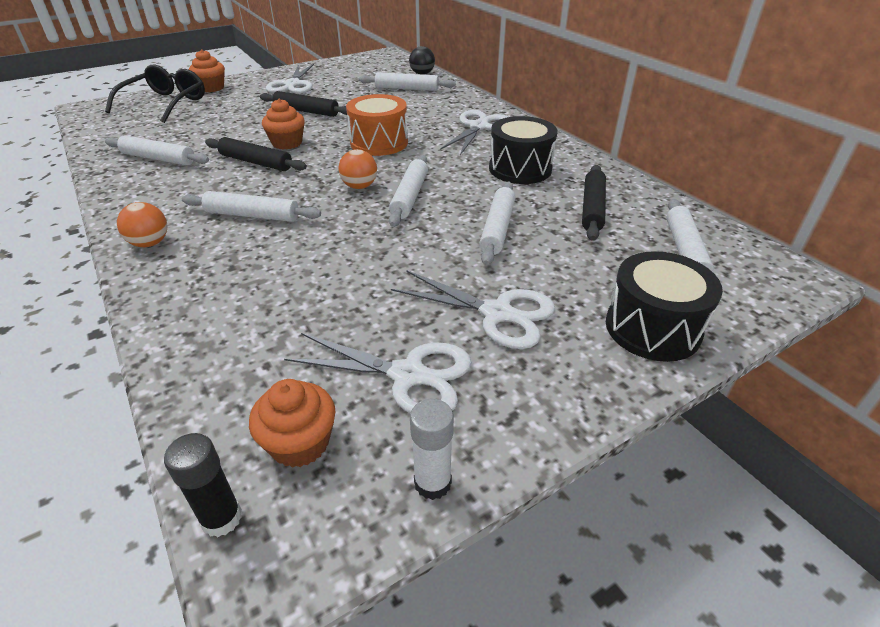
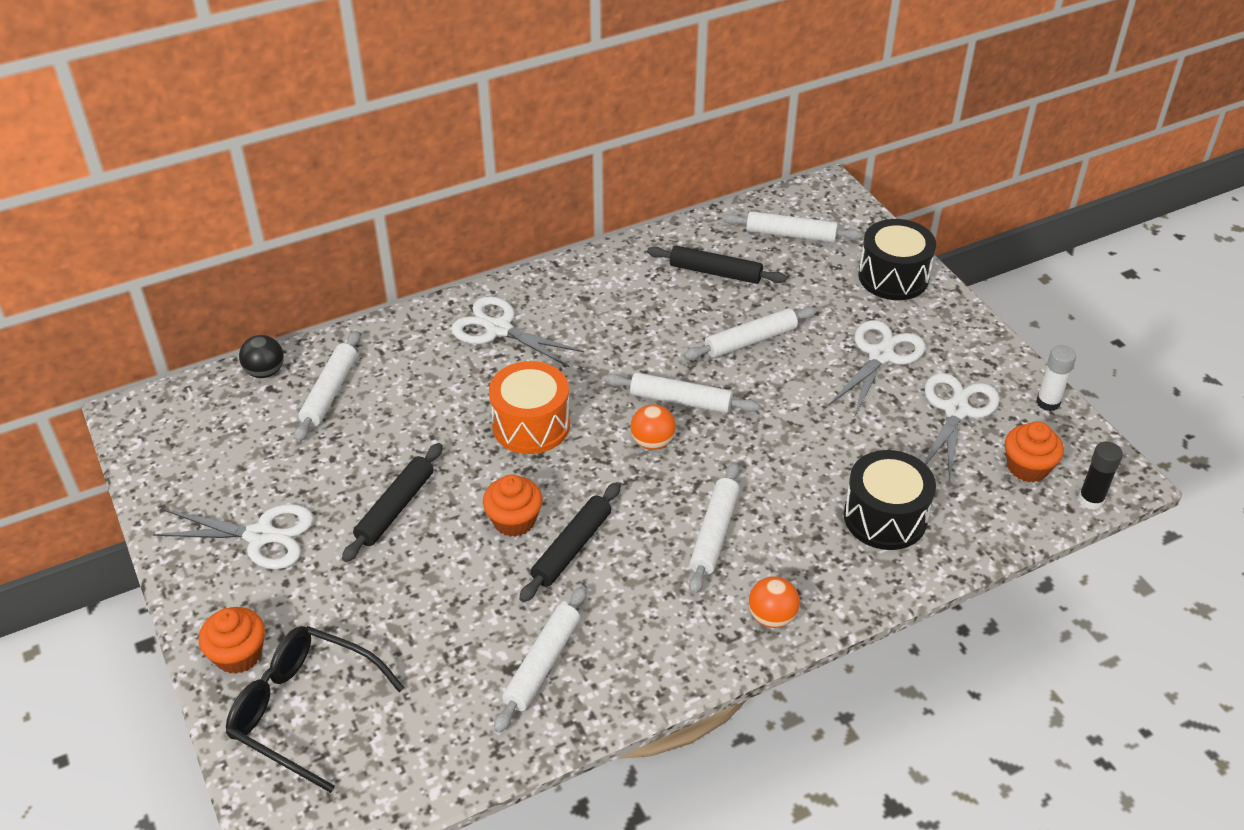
camera: 85 degrees left, 5 degrees up
white rolling pin [479,182,516,265] -> white rolling pin turned 45 degrees counterclockwise [684,307,817,360]
black drum [489,116,557,184] -> black drum moved to [844,450,936,550]

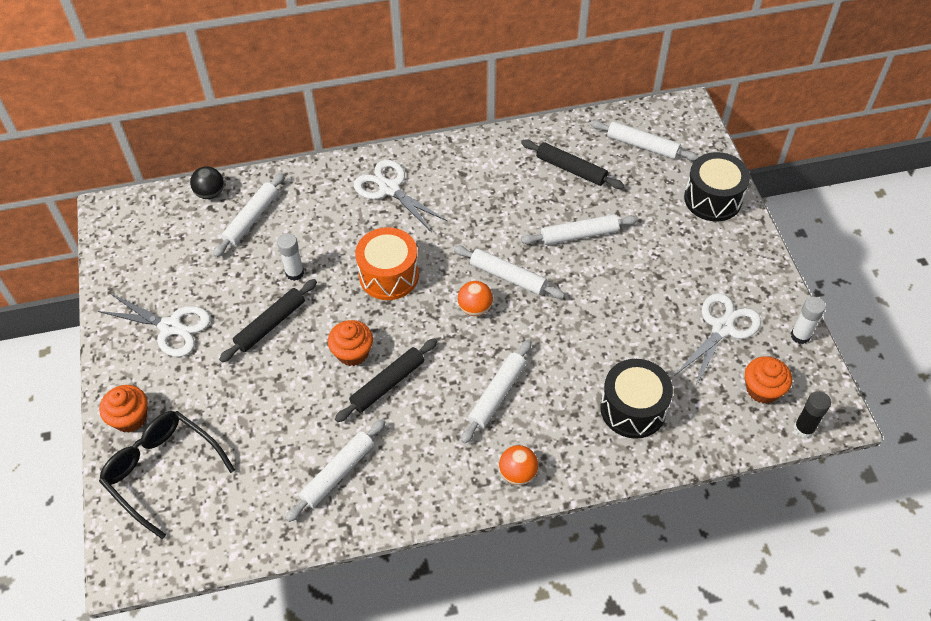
camera: 15 degrees right, 10 degrees up
white scissors [829,320,925,418] -> none
none -> white glue stick [277,233,304,281]

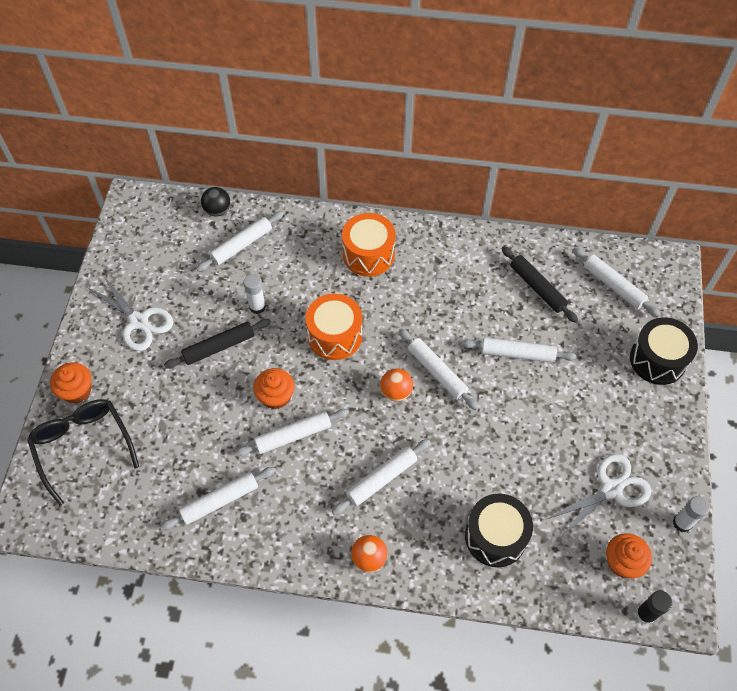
camera: 20 degrees right, 5 degrees up
black rolling pin [335,338,437,422] -> white rolling pin [235,409,349,457]
white scissors [354,160,447,232] -> orange drum [342,213,396,276]

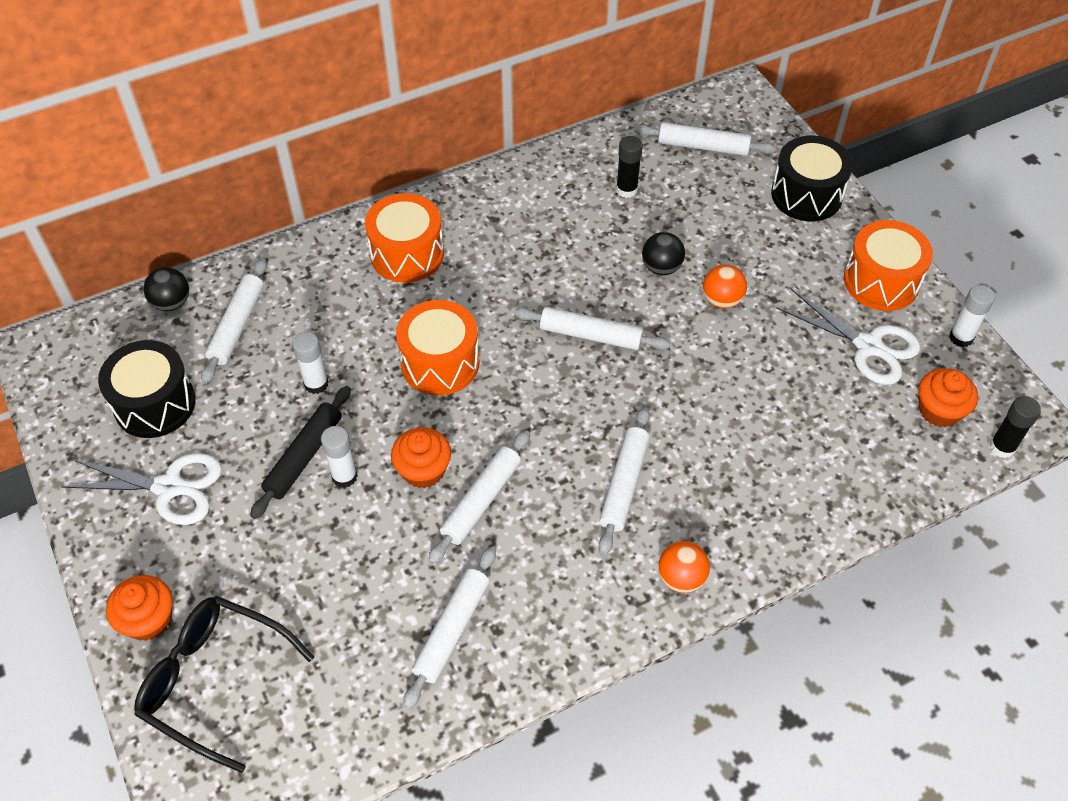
camera: 35 degrees left, 5 degrees down
orange ball [380,369,413,401] -> orange ball moved to [703,264,747,308]
white rolling pin [462,337,577,363] -> black ball [642,232,685,275]
black drum [465,494,533,567] -> black drum moved to [98,340,196,438]
black rolling pin [501,246,578,323] -> black glue stick [616,136,643,198]
white scissors [545,454,651,538] -> white scissors turned 105 degrees clockwise [776,289,920,385]
none -> white glue stick [321,426,358,488]
none -> orange drum [844,220,933,311]

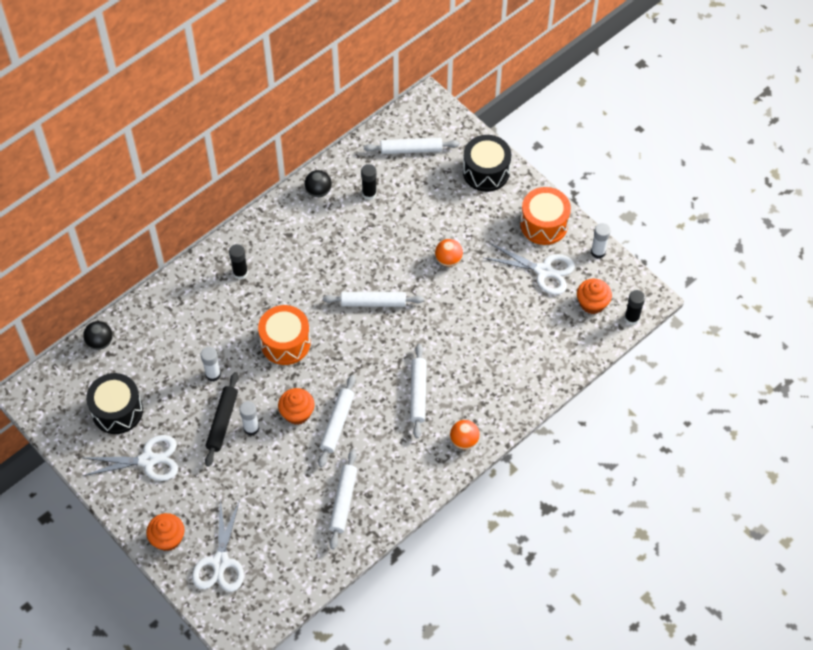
camera: 15 degrees left, 5 degrees up
black glasses [134,596,314,773] -> white scissors [192,499,244,592]
white rolling pin [201,258,267,384] -> none
orange drum [365,193,444,283] -> black glue stick [229,244,248,280]
black ball [642,232,685,275] -> black ball moved to [305,170,332,197]

